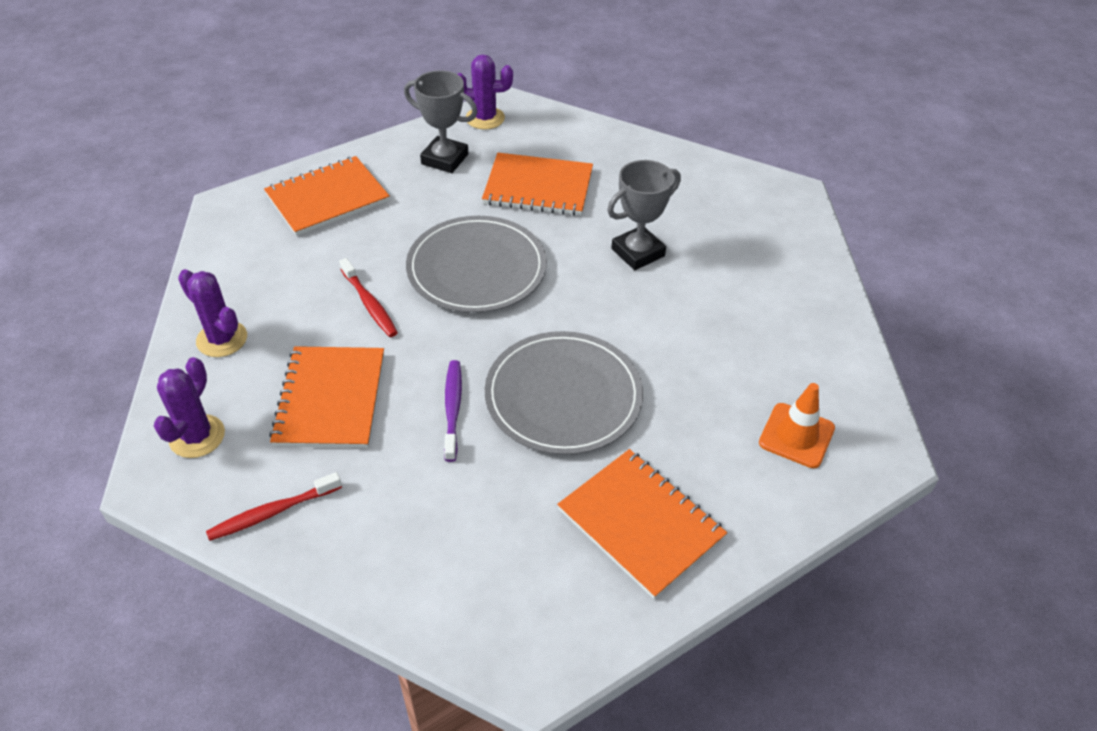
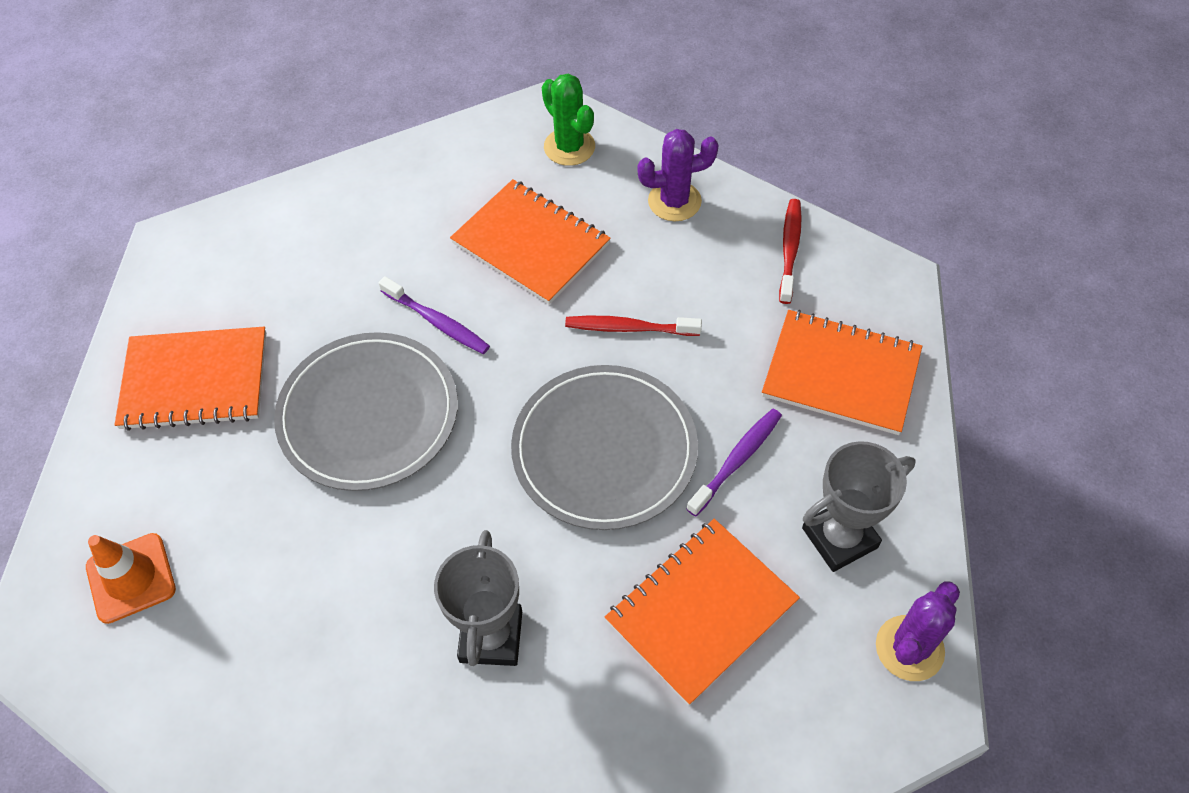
camera: 130 degrees right, 10 degrees up
purple cactus [154,357,225,458] -> green cactus [542,74,595,166]
red toothbrush [206,472,342,541] -> red toothbrush moved to [779,199,802,304]
orange notebook [264,156,390,236] -> orange notebook turned 75 degrees counterclockwise [762,310,922,435]
none -> purple toothbrush [686,409,782,516]

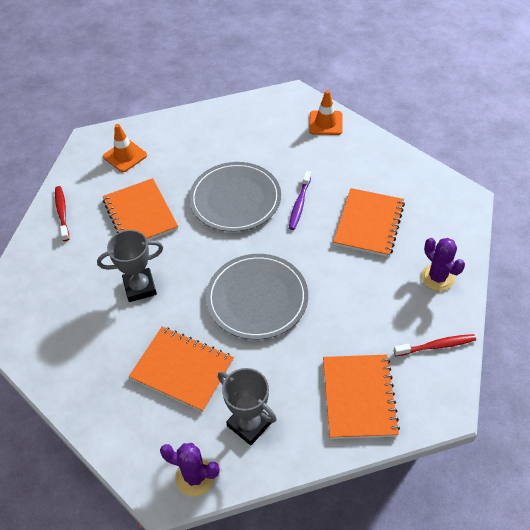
camera: 70 degrees right, 5 degrees down
orange notebook [114,327,266,431] -> orange notebook moved to [103,178,178,241]
green cactus [542,74,595,166] -> none
red toothbrush [565,316,702,336] -> red toothbrush moved to [55,186,69,241]
purple toothbrush [686,409,782,516] -> none
none -> orange traffic cone [309,90,342,135]

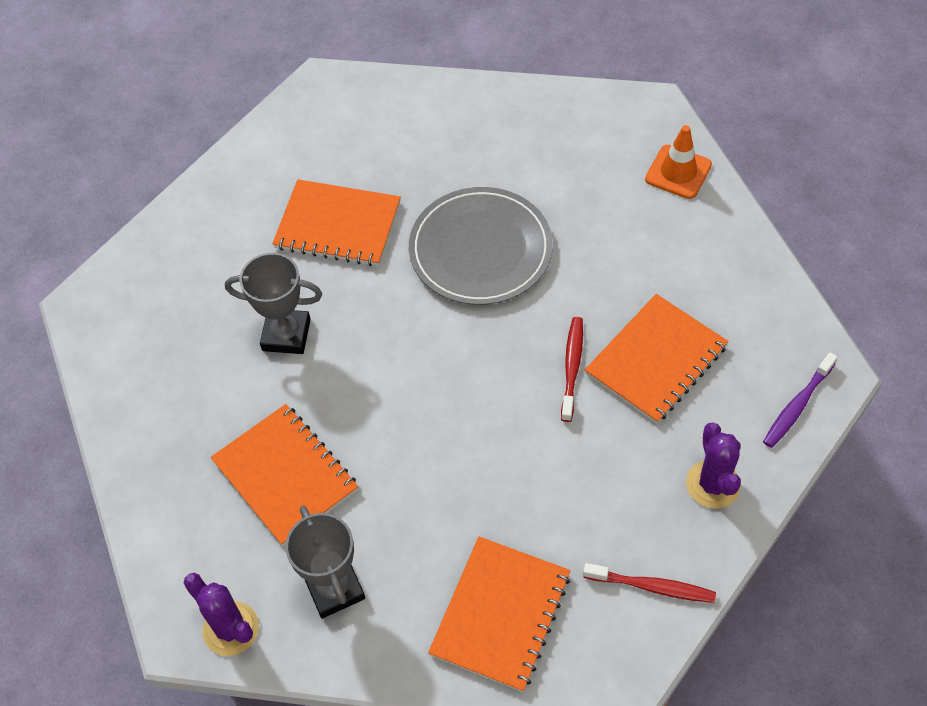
camera: 25 degrees right, 5 degrees up
red toothbrush [55,186,69,241] -> red toothbrush moved to [561,317,583,422]
orange traffic cone [103,124,147,172] -> none
orange notebook [103,178,178,241] -> orange notebook turned 75 degrees counterclockwise [272,179,401,266]
grey plate [206,254,308,340] -> none
purple toothbrush [289,171,311,230] -> purple toothbrush moved to [763,352,838,448]

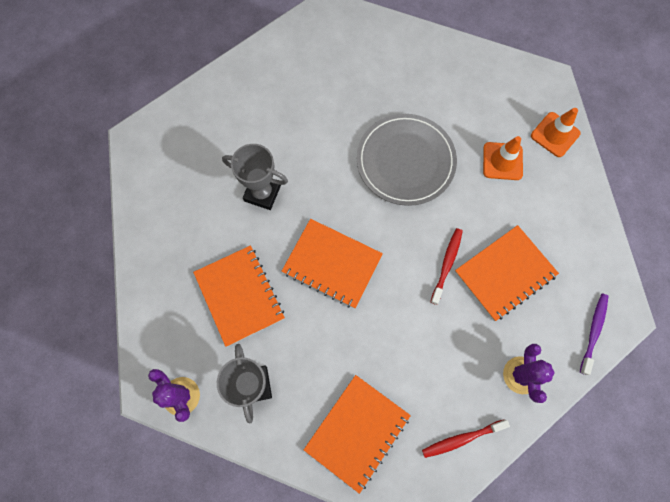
camera: 10 degrees right, 15 degrees up
orange notebook [272,179,401,266] -> orange notebook moved to [282,219,383,308]
red toothbrush [583,563,716,603] -> red toothbrush turned 135 degrees clockwise [422,419,510,458]
purple toothbrush [763,352,838,448] -> purple toothbrush turned 150 degrees clockwise [580,294,608,375]
none -> orange traffic cone [483,136,523,180]

